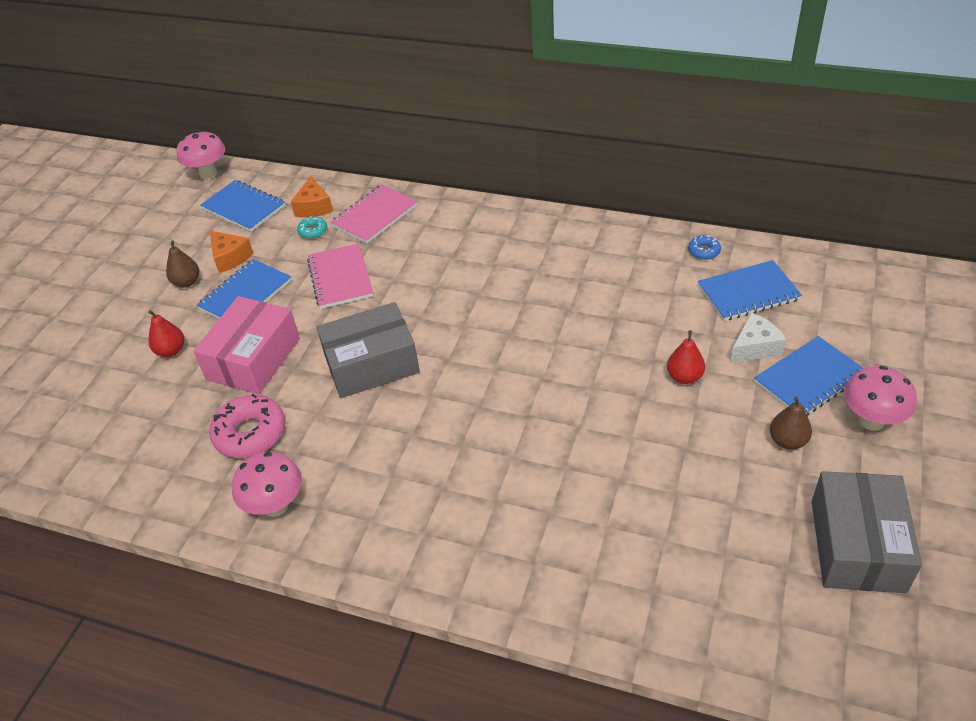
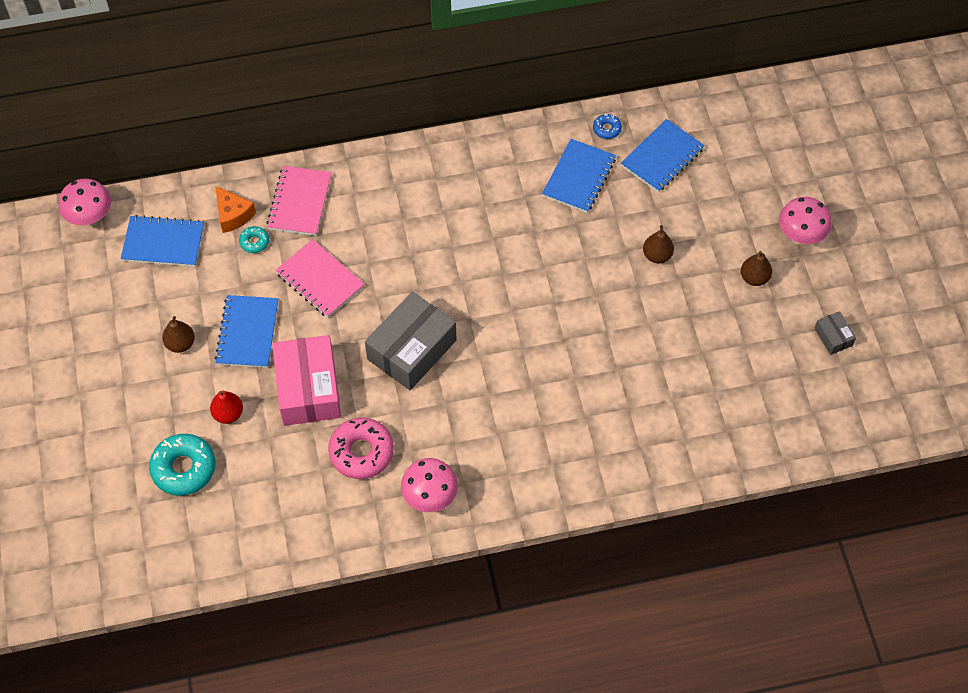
camera: 35 degrees left, 15 degrees up
orange cheese [209,230,253,273] -> none
red pear [667,330,705,384] -> brown pear [643,225,674,263]
white cheese [730,313,786,363] -> none
blue notebook [754,336,864,416] -> blue notebook moved to [542,139,616,213]
grey box [812,471,922,593] -> grey box [814,311,856,355], size x0.46
none -> turquoise donut [149,434,216,496]

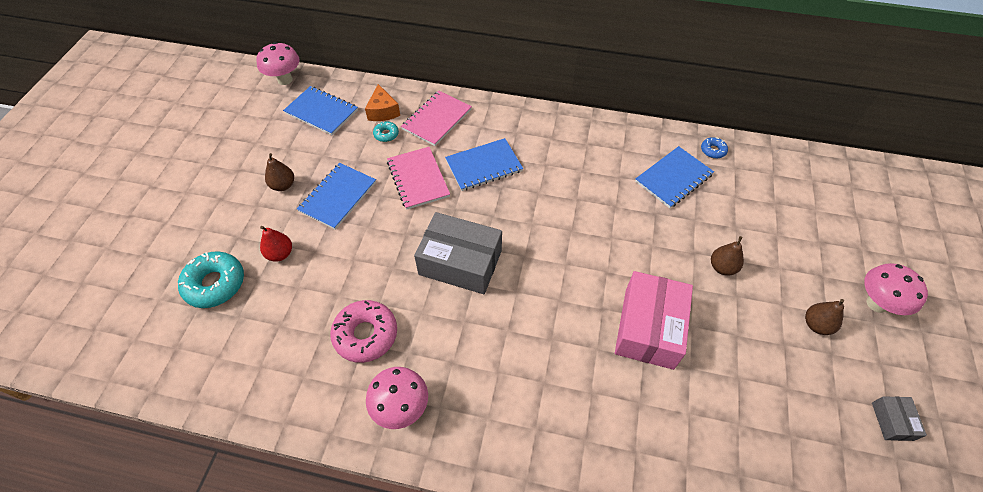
camera: 25 degrees right, 5 degrees down
pink box [272,335,341,426] -> pink box moved to [615,271,693,370]
grey box [365,291,457,390] -> grey box turned 45 degrees clockwise [414,212,502,294]
blue notebook [621,119,705,193] -> blue notebook moved to [445,138,523,191]

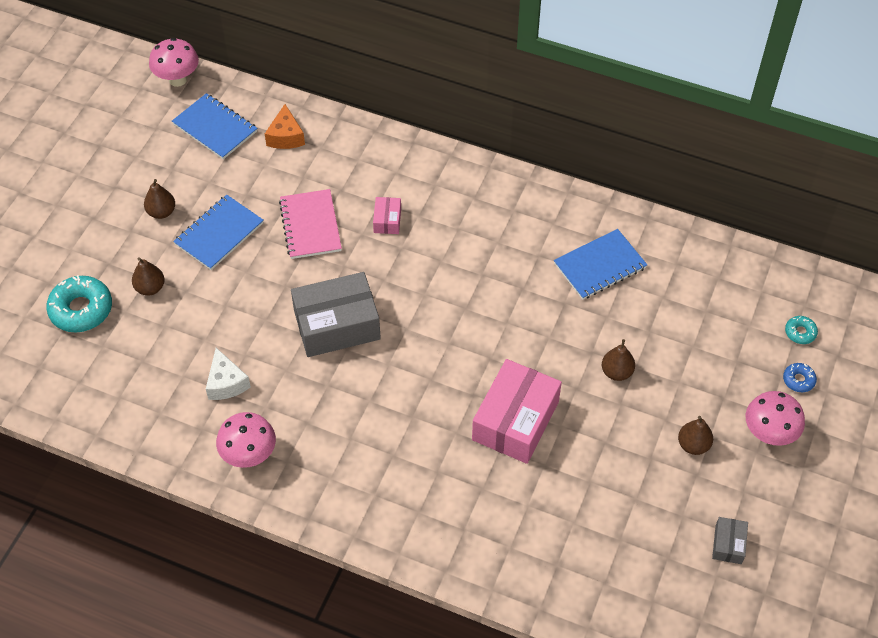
camera: 10 degrees right, 0 degrees up
red pear [260,226,292,262] -> brown pear [132,257,165,296]
pink donut [330,300,397,363] -> white cheese [206,348,251,400]
turquoise donut [373,122,399,142] -> turquoise donut moved to [785,316,818,344]
pink notebook [401,91,472,146] -> none
grey box [414,212,502,294] -> grey box turned 45 degrees counterclockwise [291,272,381,357]
blue notebook [445,138,523,191] -> pink box [373,197,401,234]
blue donut [701,137,728,159] -> blue donut moved to [783,363,817,392]

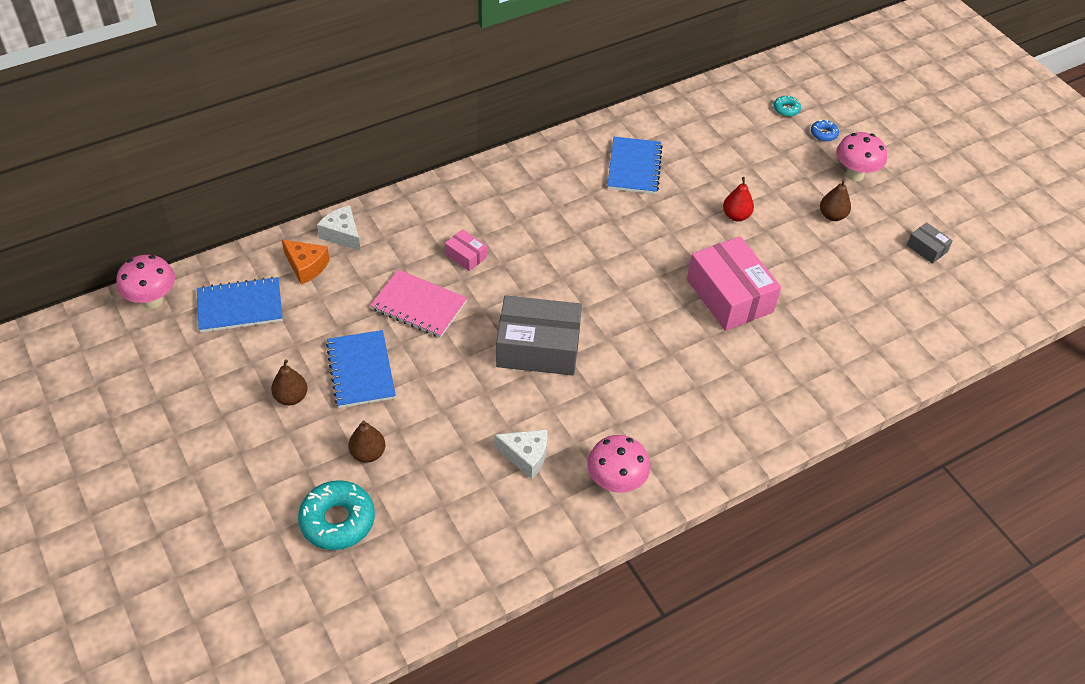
camera: 55 degrees left, 5 degrees down
grey box [291,272,381,357] -> grey box turned 75 degrees clockwise [496,295,582,375]
brown pear [602,339,635,381] -> red pear [723,177,754,221]
none -> white cheese [317,205,361,251]

